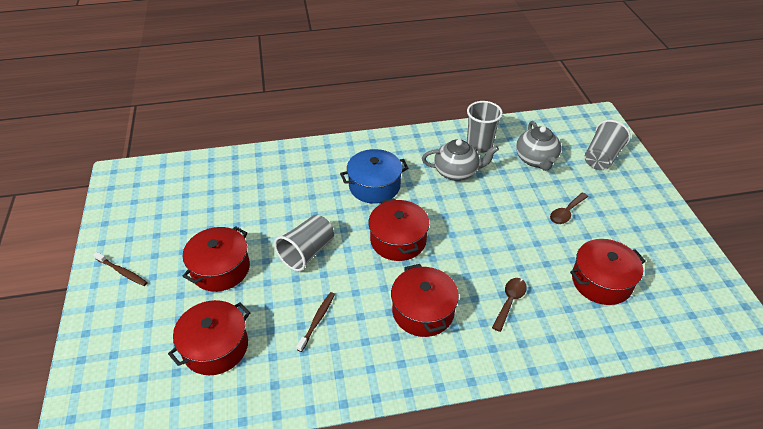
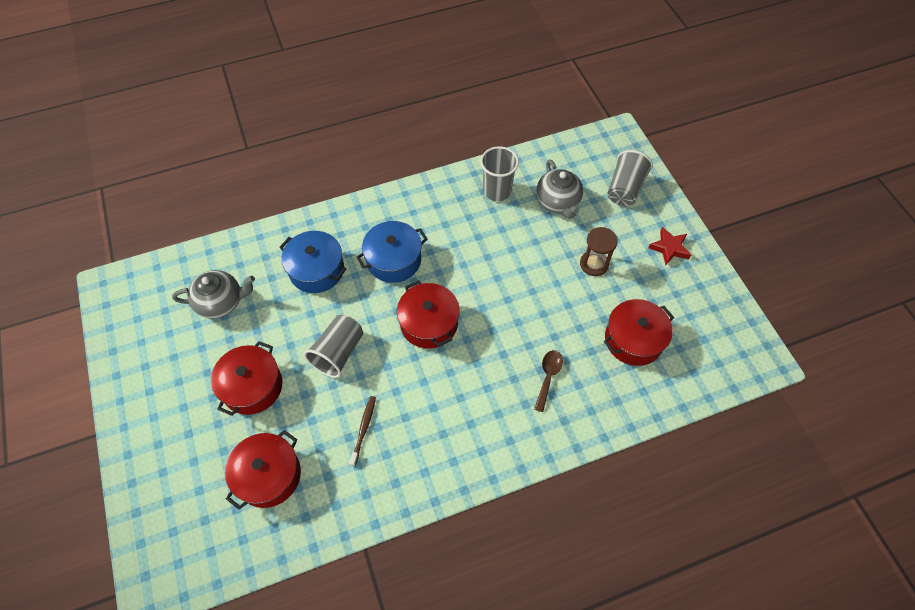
camera: 10 degrees left, 15 degrees up
brown toothbrush [94,252,148,286] -> none
red pot [391,264,459,337] -> none
grey teapot [422,139,499,181] -> grey teapot moved to [172,270,255,319]
brown spoon [550,193,588,224] -> brown hourglass [580,227,618,276]
none -> blue pot [279,231,346,293]
none -> red star [648,227,691,265]

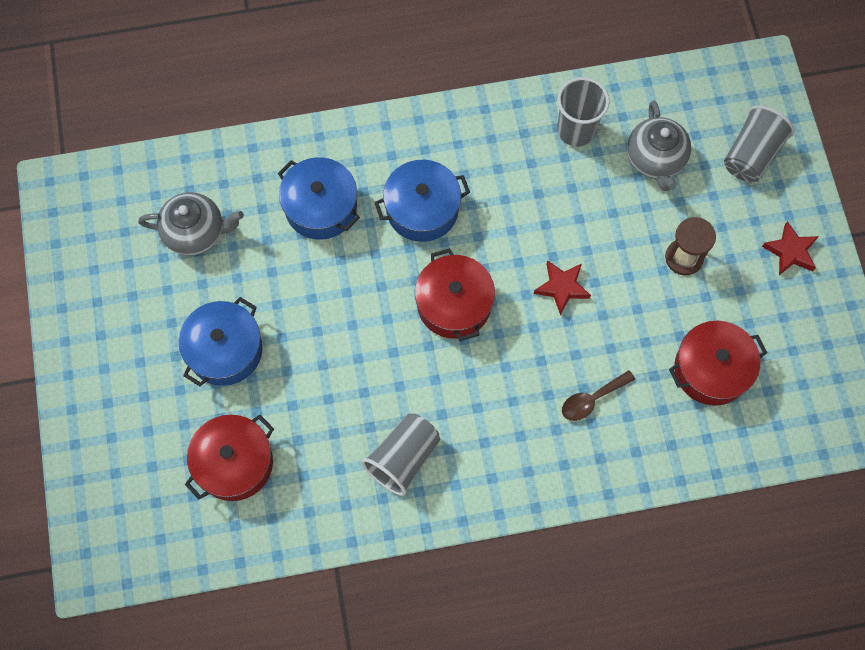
camera: 10 degrees right, 10 degrees up
red pot [211,341,282,416] -> blue pot [179,297,262,386]
grey cup [304,315,363,378] -> grey cup moved to [361,413,440,496]
brown toothbrush [349,396,376,466] -> none
brown spoon [534,350,563,412] -> brown spoon turned 150 degrees counterclockwise [562,370,635,421]
none -> red star [534,260,591,315]

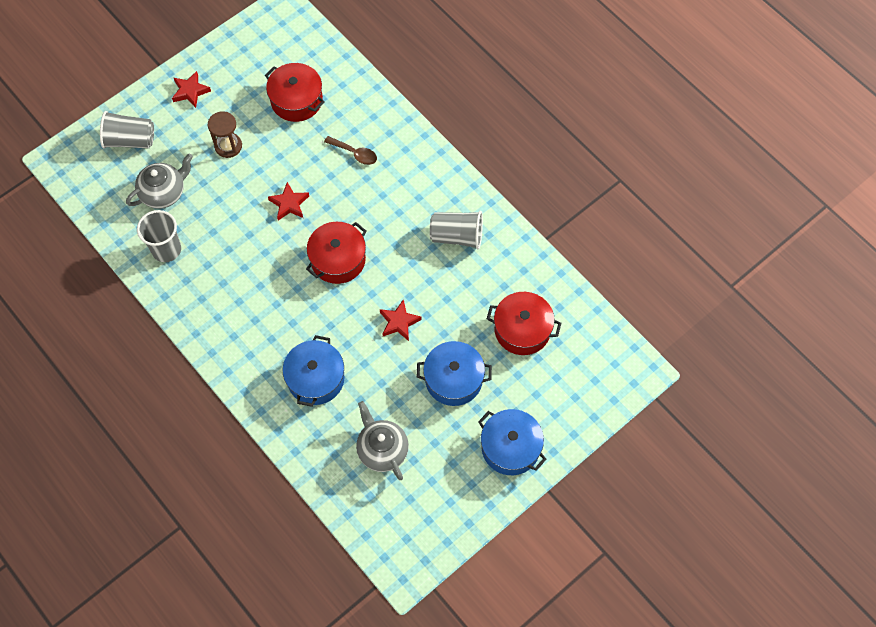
camera: 120 degrees left, 5 degrees down
blue pot [374,160,470,242] -> blue pot moved to [478,409,547,475]
none -> red star [380,299,422,341]

